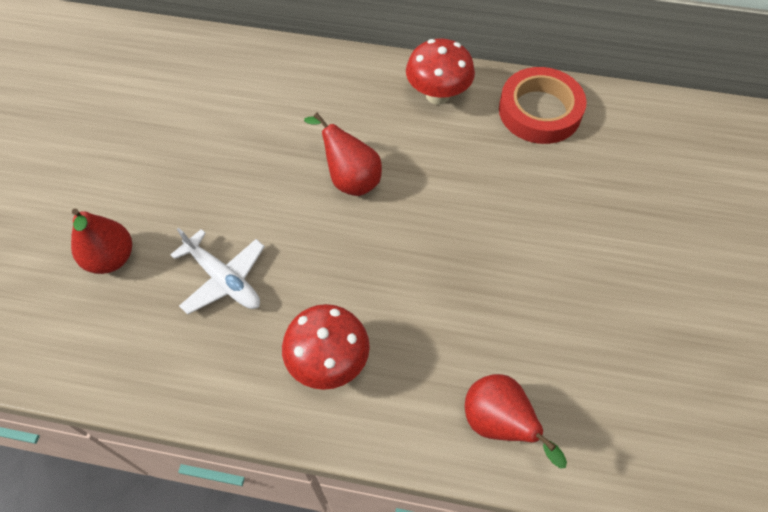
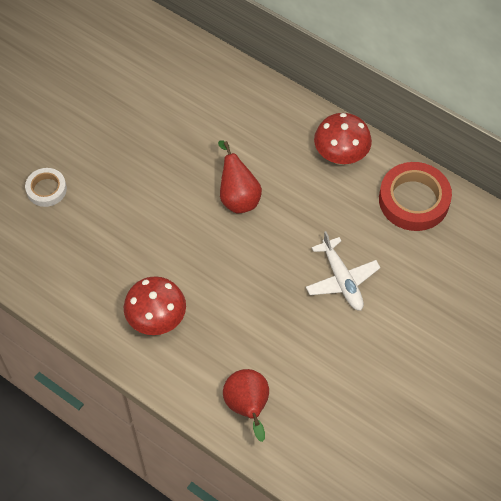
camera: 25 degrees right, 0 degrees up
red pear [71,209,132,274] -> white tape [25,168,67,207]
white plane [170,228,265,314] -> white plane moved to [306,231,381,311]

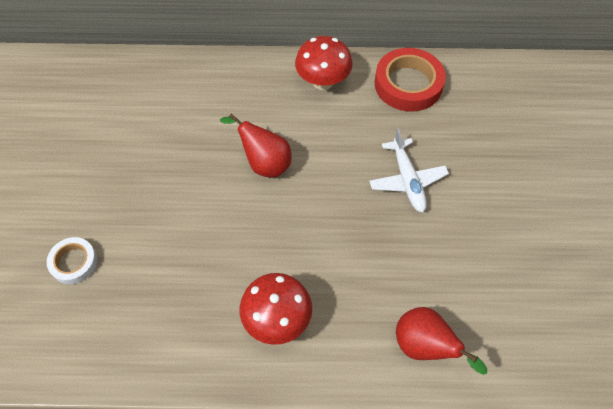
camera: 35 degrees left, 0 degrees up
white plane [306,231,381,311] -> white plane turned 45 degrees clockwise [369,129,449,213]

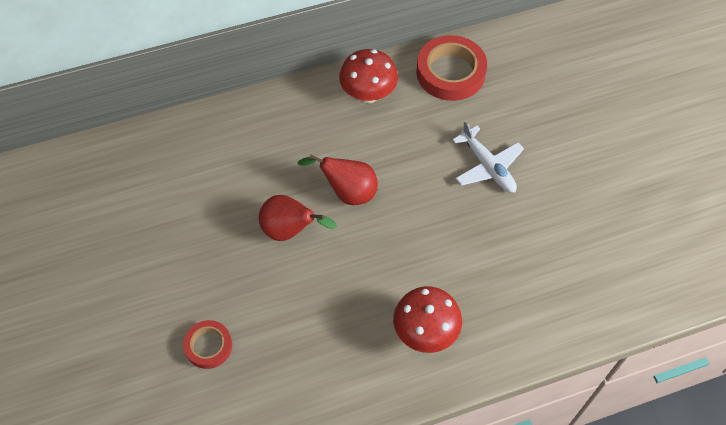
camera: 20 degrees left, 0 degrees up
white tape [47,237,97,284] -> red tape [183,320,232,369]
red pear [396,307,487,375] -> red pear moved to [259,195,337,241]

